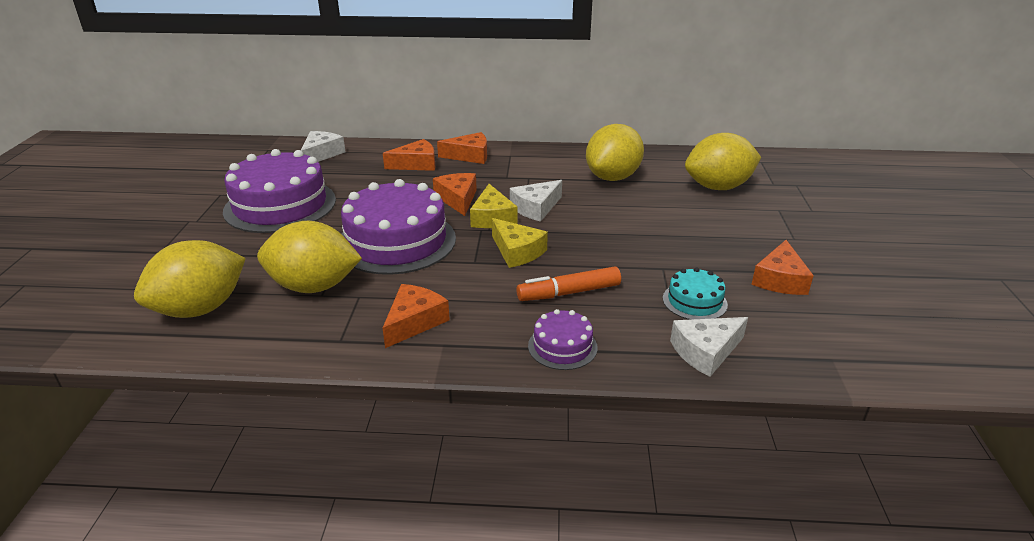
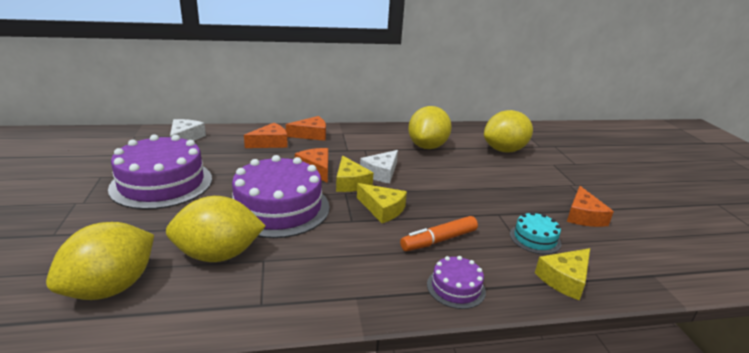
camera: 15 degrees left, 5 degrees down
orange cheese [383,284,450,348] -> none
white cheese [670,317,748,377] -> yellow cheese [535,248,590,301]

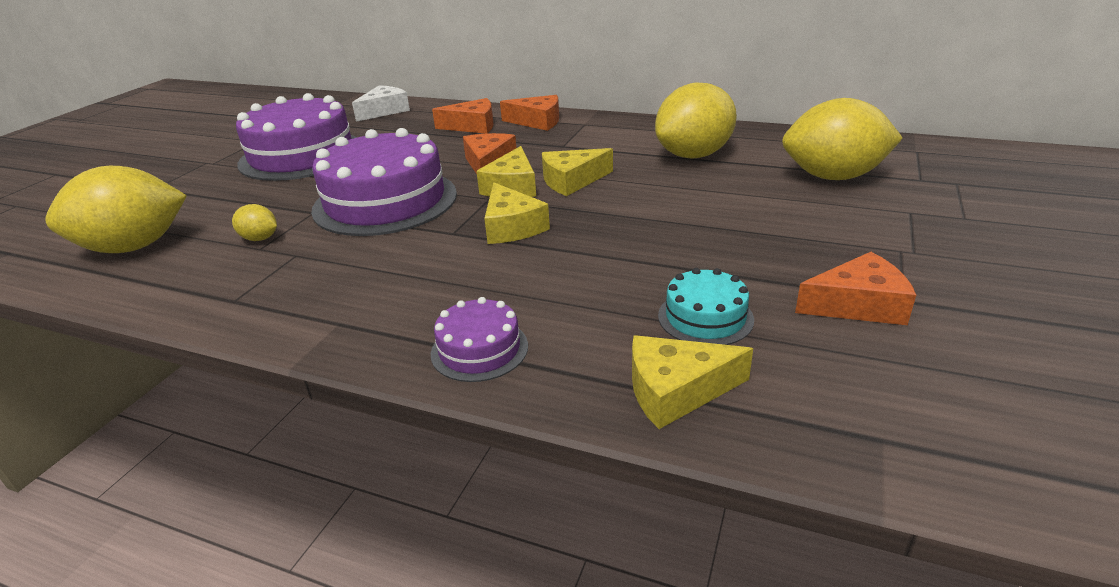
camera: 35 degrees right, 5 degrees up
yellow lemon [166,196,266,262] -> yellow lemon [232,204,277,241], size x0.44
white cheese [360,150,398,184] -> yellow cheese [542,148,613,196]
orange marker [400,216,478,251] -> none
orange cheese [567,186,614,227] -> orange cheese turned 135 degrees counterclockwise [795,252,916,325]

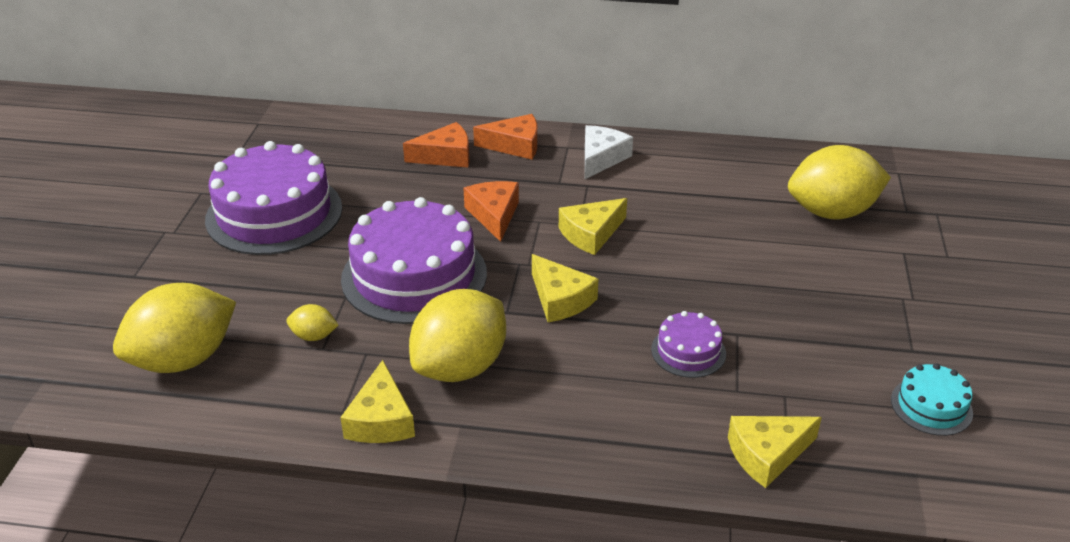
camera: 15 degrees left, 5 degrees up
white cheese [352,85,410,122] -> white cheese moved to [585,125,633,179]
purple cake [431,297,528,382] -> purple cake moved to [651,311,726,378]
yellow cheese [476,146,536,197] -> yellow cheese moved to [340,360,415,443]
yellow lemon [655,83,737,159] -> yellow lemon moved to [409,289,506,382]
turquoise cake [658,268,754,345] -> turquoise cake moved to [891,363,973,436]
orange cheese [795,252,916,325] -> none

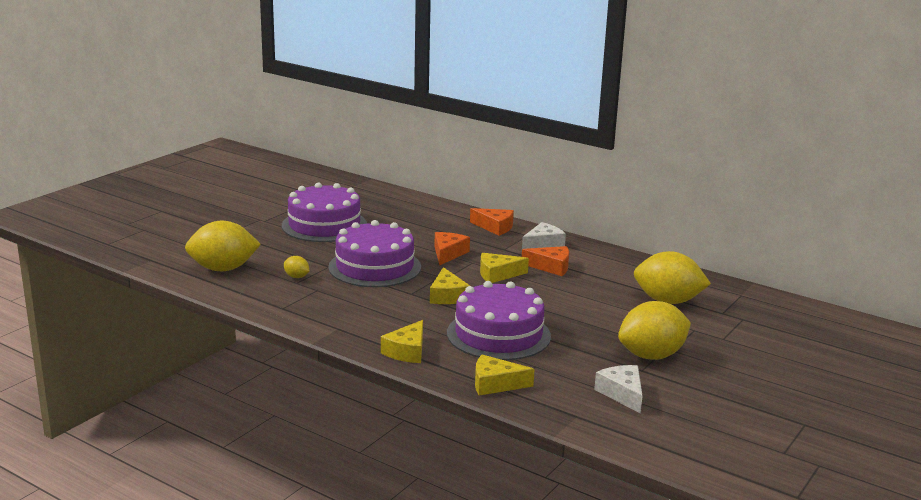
camera: 25 degrees right, 15 degrees down
yellow cheese [340,360,415,443] -> yellow cheese moved to [381,320,423,363]
orange cheese [403,122,470,167] -> orange cheese moved to [522,246,569,276]
yellow lemon [409,289,506,382] -> yellow lemon moved to [618,301,691,360]
purple cake [651,311,726,378] -> purple cake [447,281,551,360], size x2.12
turquoise cake [891,363,973,436] -> white cheese [594,365,643,414]

